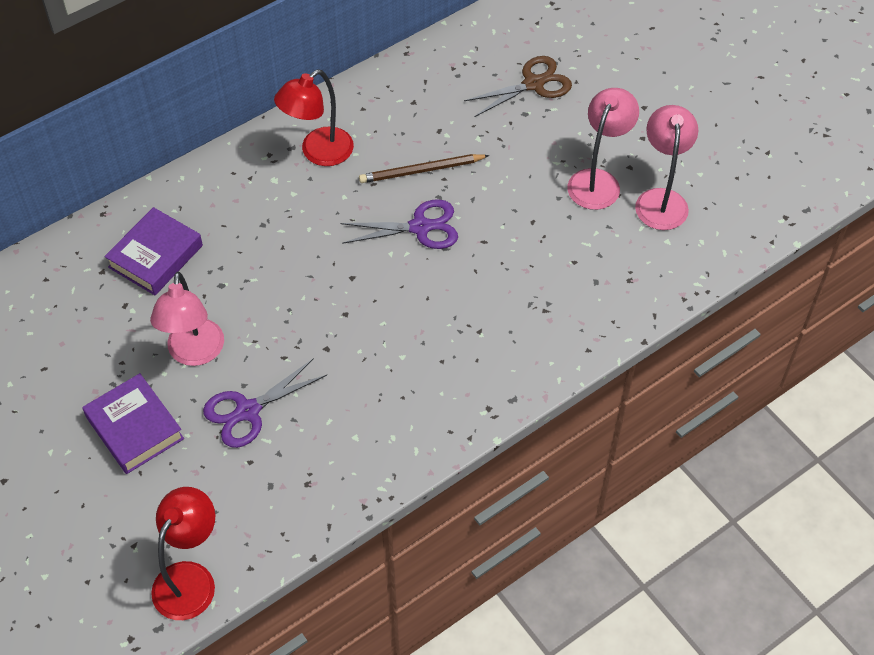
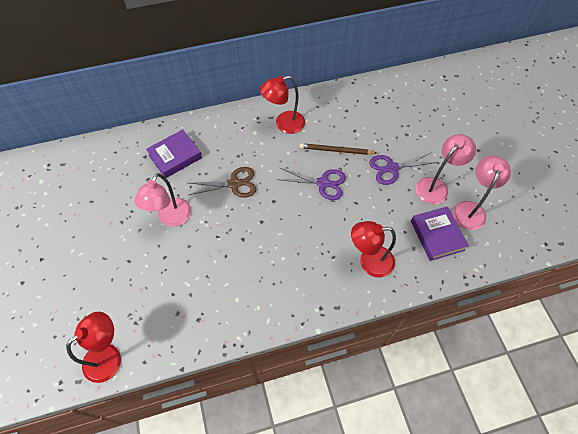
camera: 20 degrees right, 5 degrees up
purple book [82,373,184,474] -> purple book moved to [411,206,469,261]
purple scissors [203,358,327,448] -> purple scissors moved to [369,152,438,185]
brown scissors [464,56,572,117] -> brown scissors moved to [189,167,256,198]
none -> red lamp [351,221,396,278]

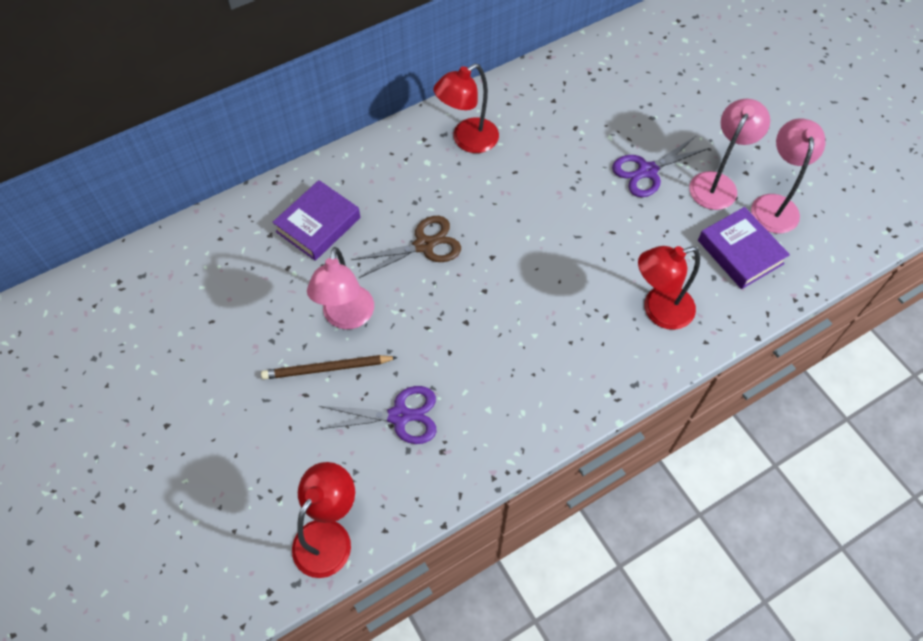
camera: 15 degrees left, 0 degrees up
purple scissors [276,168,346,200] -> purple scissors moved to [319,386,436,444]
brown pencil [300,143,377,155] -> brown pencil moved to [261,355,398,379]

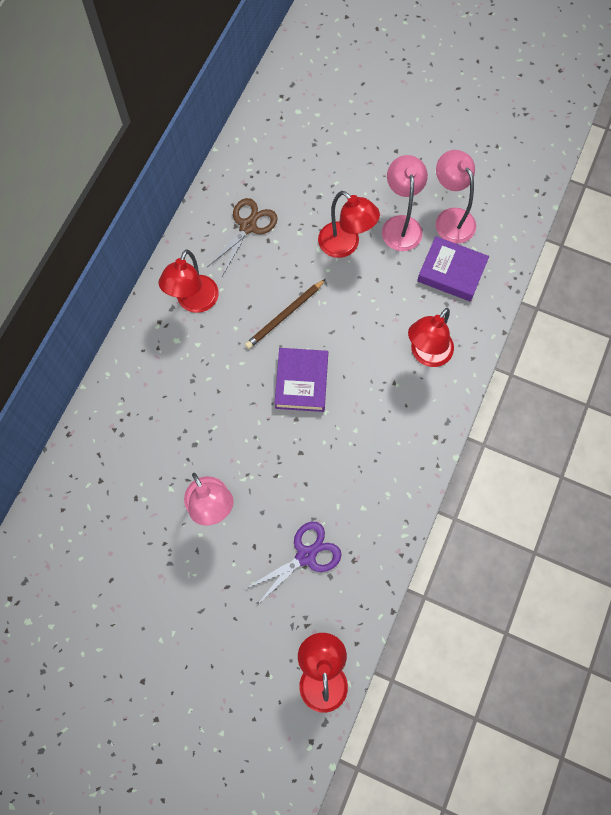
camera: 35 degrees left, 10 degrees up
brown pencil [261,355,398,379] -> brown pencil moved to [245,279,326,349]
purple book [272,180,360,261] -> purple book moved to [274,348,328,412]
brown scissors [352,216,461,278] -> brown scissors moved to [207,198,278,276]
purple scissors [612,135,709,197] -> red lamp [318,191,380,258]

